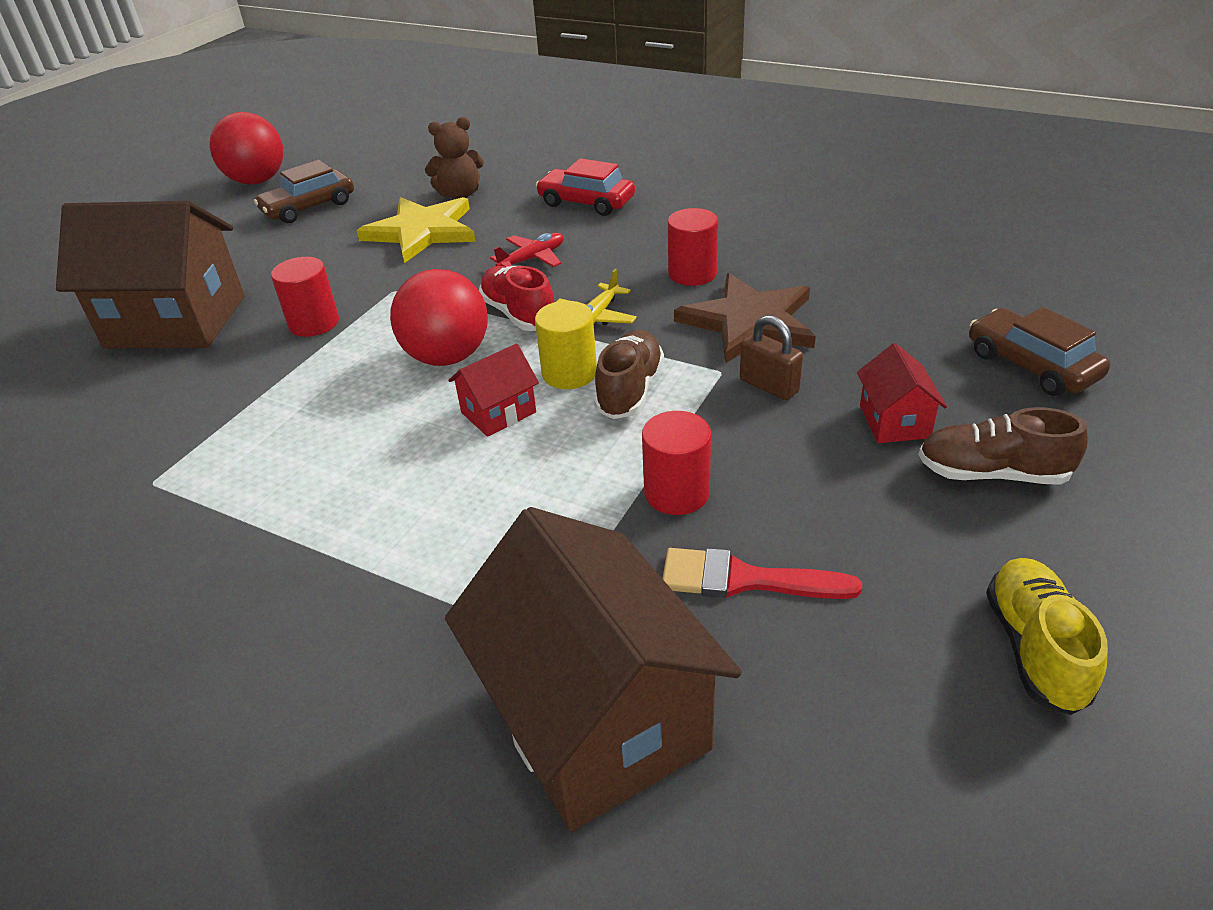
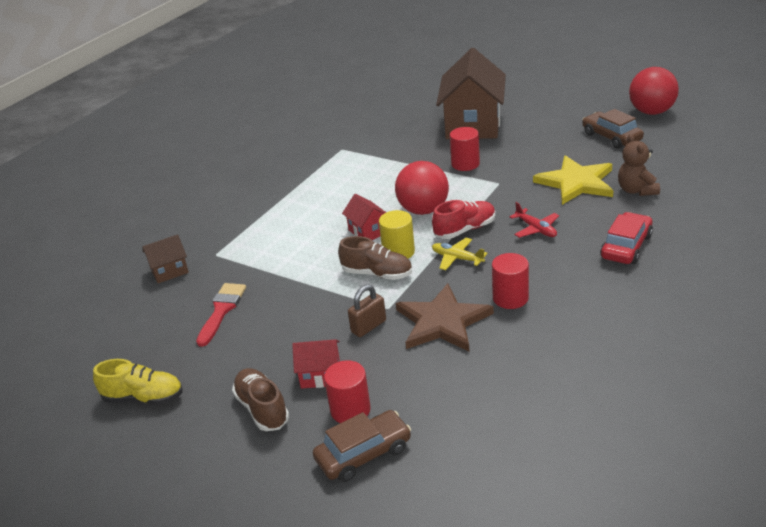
camera: 95 degrees right, 5 degrees down
brown house [445,507,742,832] -> brown house [142,234,189,283], size x0.45
red cylinder [642,411,711,515] -> red cylinder moved to [324,360,371,423]
brown shoe [918,407,1088,485] -> brown shoe turned 45 degrees counterclockwise [232,368,289,431]

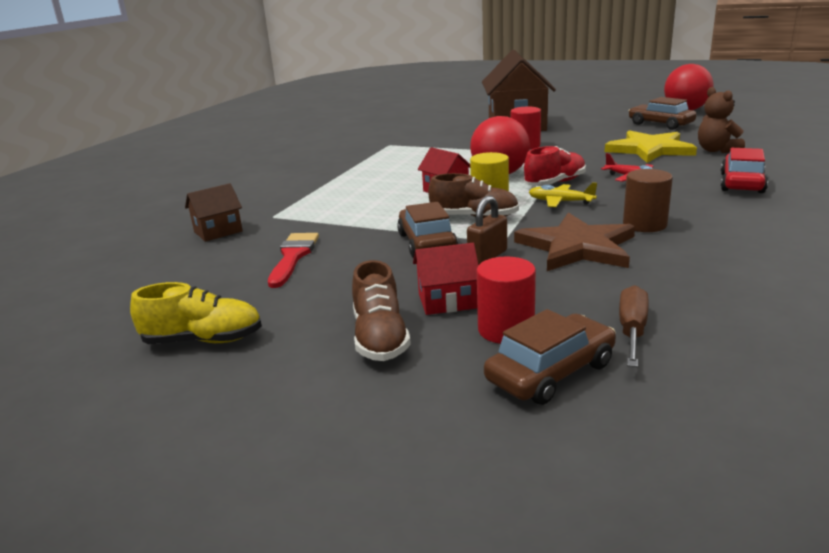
camera: 10 degrees left, 10 degrees down
brown shoe [232,368,289,431] -> brown shoe turned 150 degrees counterclockwise [352,260,411,361]
red cylinder [492,253,529,309] -> brown cylinder [623,169,673,232]
none -> brown car [397,202,458,258]
none -> brown screwdriver [619,285,649,367]

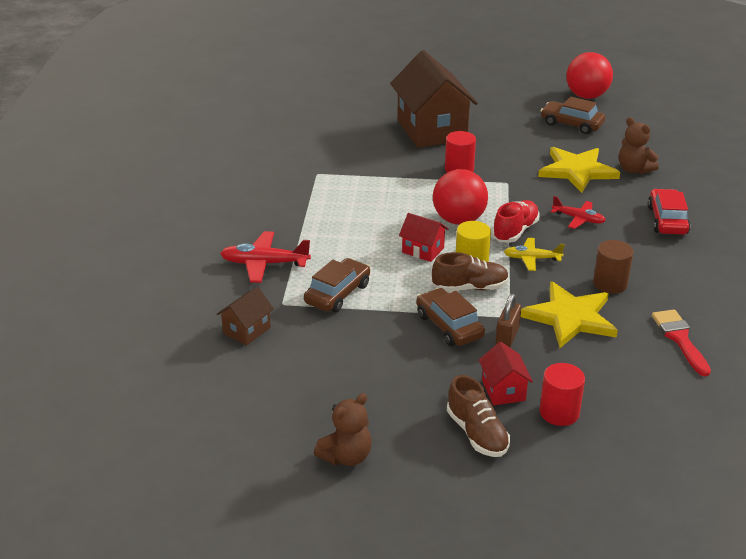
camera: 20 degrees left, 10 degrees up
yellow shoe [130,282,262,344] -> brown teddy bear [314,393,372,466]
red brush [268,233,319,288] -> red brush moved to [652,309,711,376]
red house [413,243,478,315] -> red house turned 75 degrees counterclockwise [479,342,533,405]
brown car [484,309,616,405] -> brown car moved to [304,258,370,312]
brown star [514,213,635,271] -> yellow star [520,281,618,348]
brown screwdriver [619,285,649,367] -> none
none -> red plane [220,231,311,283]

